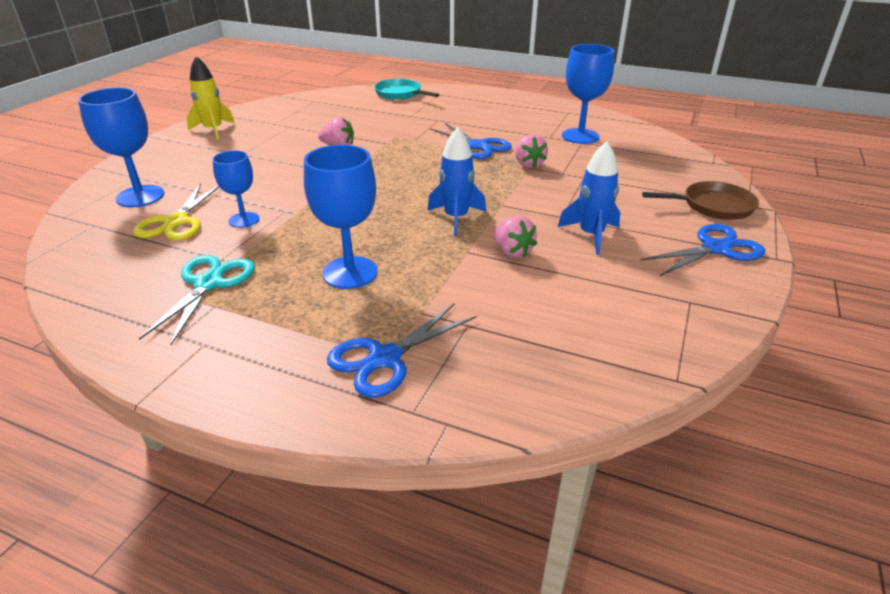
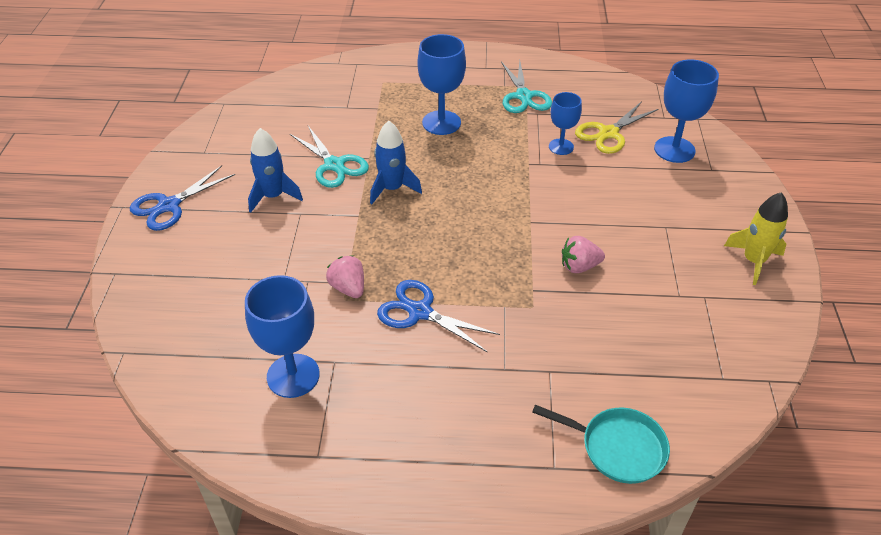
camera: 160 degrees right, 10 degrees up
yellow scissors [133,183,219,241] -> yellow scissors turned 120 degrees counterclockwise [575,101,658,154]
blue scissors [327,303,477,398] -> none
pink strawberry [495,216,537,258] -> turquoise scissors [290,126,369,188]
brown pan [642,181,759,220] -> none

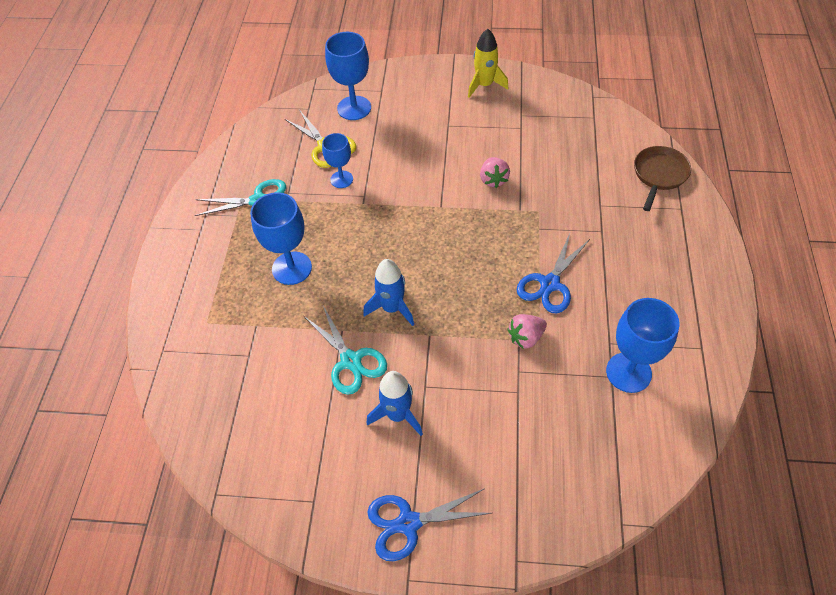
camera: 85 degrees left, 10 degrees up
blue scissors [130,165,235,231] -> blue scissors turned 120 degrees clockwise [367,488,492,561]
turquoise scissors [290,126,369,188] -> turquoise scissors turned 90 degrees clockwise [304,306,387,395]
turquoise pan [532,405,670,484] -> brown pan [634,146,691,211]

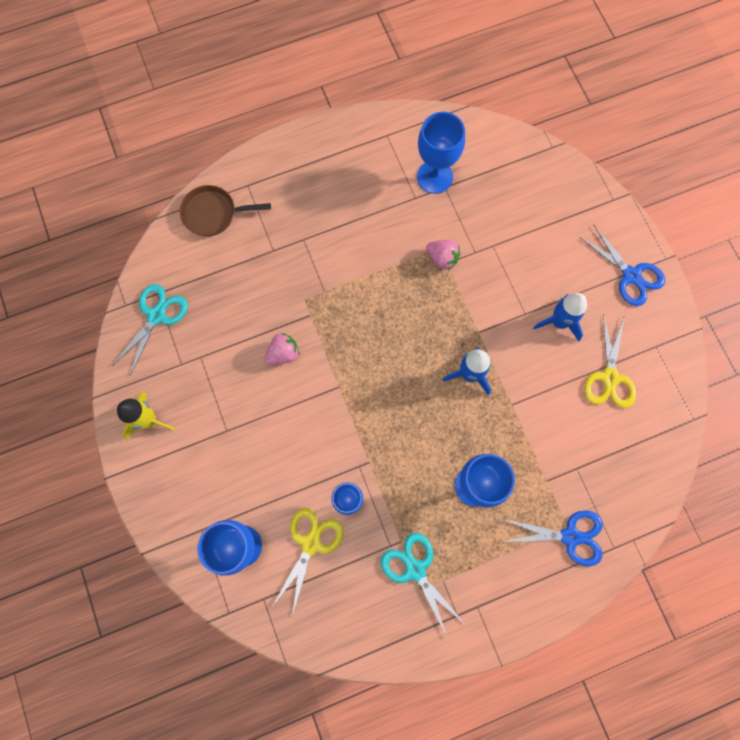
camera: 120 degrees left, 20 degrees up
turquoise scissors [304,306,387,395] -> turquoise scissors moved to [112,284,188,376]
blue scissors [517,233,590,313] -> blue scissors moved to [502,510,603,566]
none -> yellow scissors [584,314,636,408]

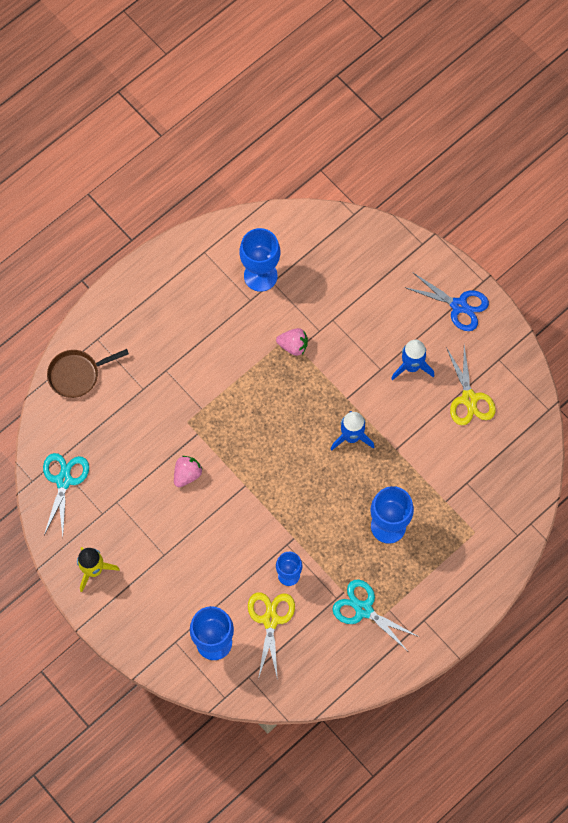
camera: 20 degrees left, 5 degrees down
blue scissors [502,510,603,566] -> none

